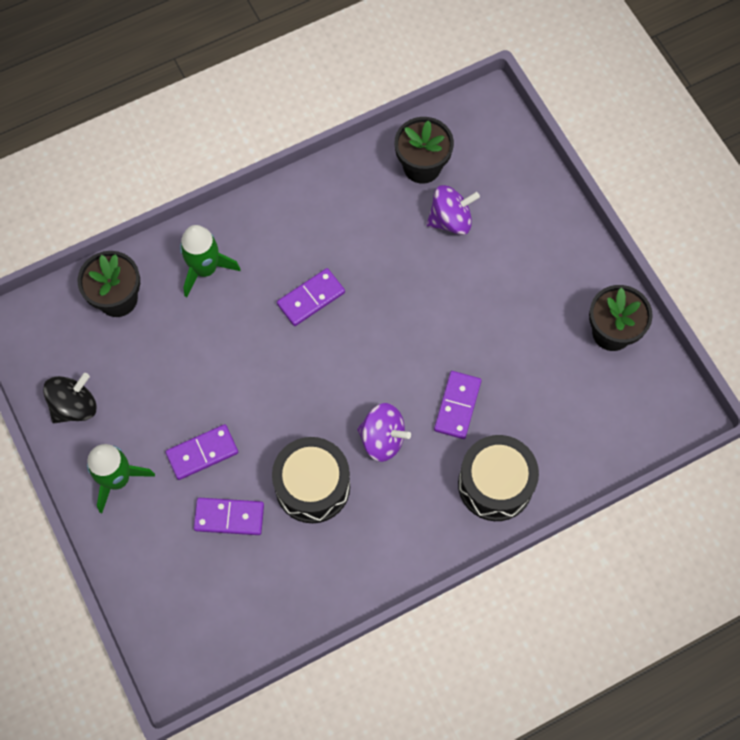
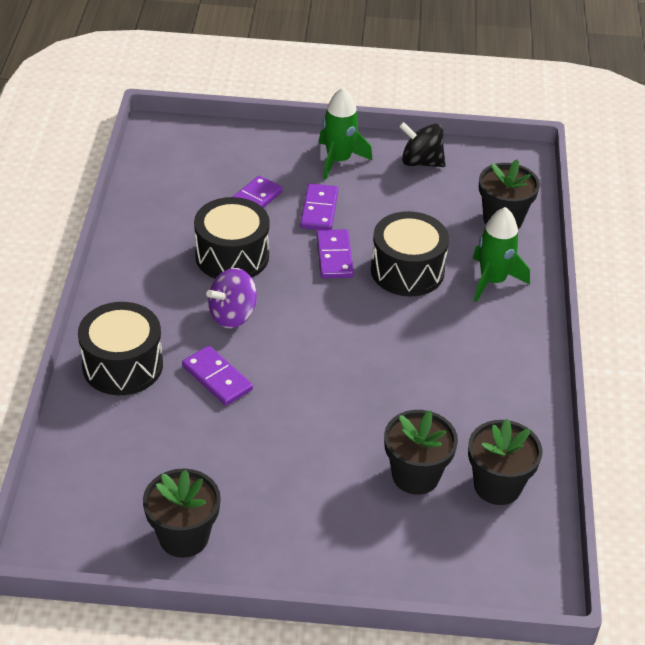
camera: 120 degrees right, 25 degrees down
black spinning top [43,373,96,423] -> black spinning top turned 120 degrees clockwise [399,122,446,167]
purple domino [277,268,345,326] -> purple domino moved to [316,229,354,278]
purple spinning top [427,185,480,235] -> black flower pot [384,410,458,495]
none -> black drum [371,211,449,297]

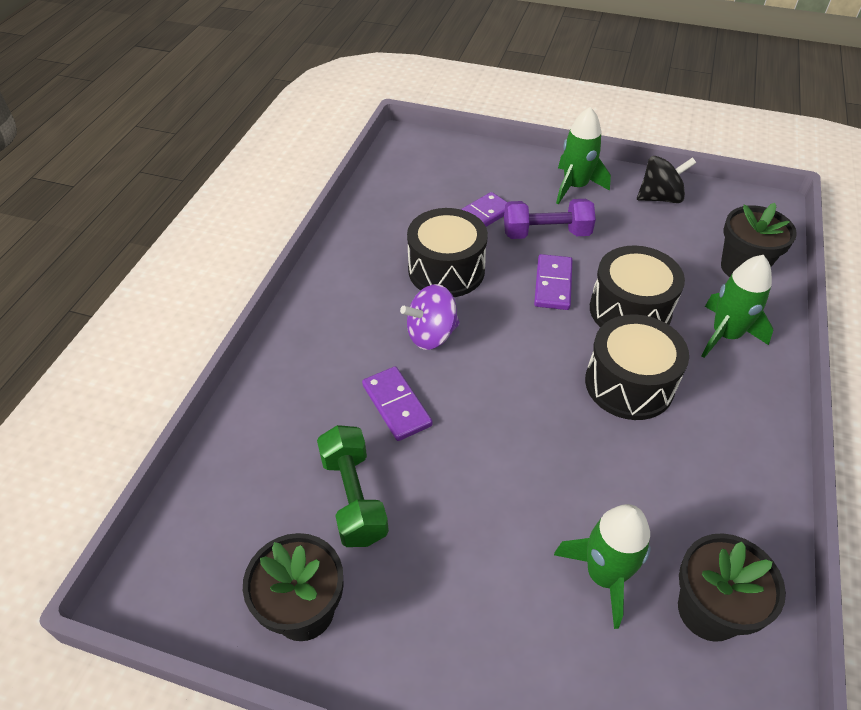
camera: 15 degrees right, 5 degrees up
black drum [78,302,163,395] -> black drum moved to [585,314,689,420]
purple domino [300,183,338,230] -> purple dumbbell [504,199,596,239]
black flower pot [384,410,458,495] -> green rocket [554,504,651,629]
black spinning top [399,122,446,167] -> black spinning top turned 135 degrees clockwise [637,156,696,203]
none -> green dumbbell [317,425,389,547]

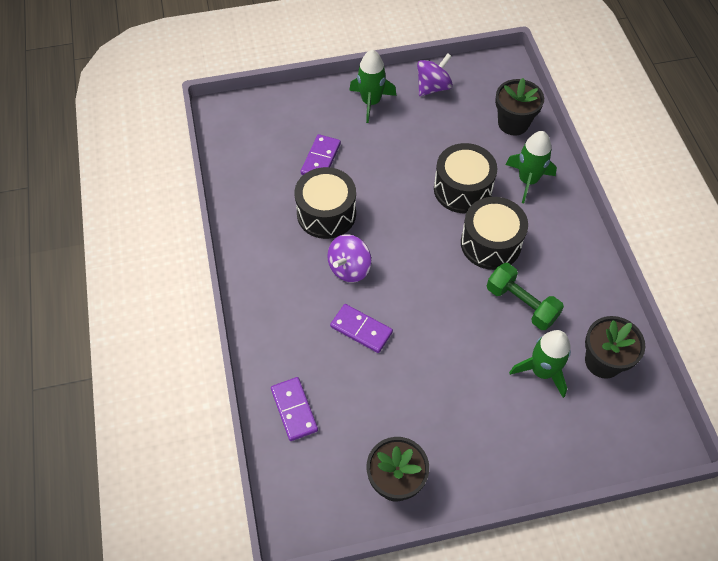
camera: 30 degrees left, 10 degrees up
green dumbbell [317,425,389,547] -> green dumbbell moved to [487,263,564,330]
purple dumbbell [504,199,596,239] -> none
purple domino [534,254,572,310] -> purple domino moved to [271,377,318,441]
black spinning top [637,156,696,203] -> purple spinning top [417,53,453,96]

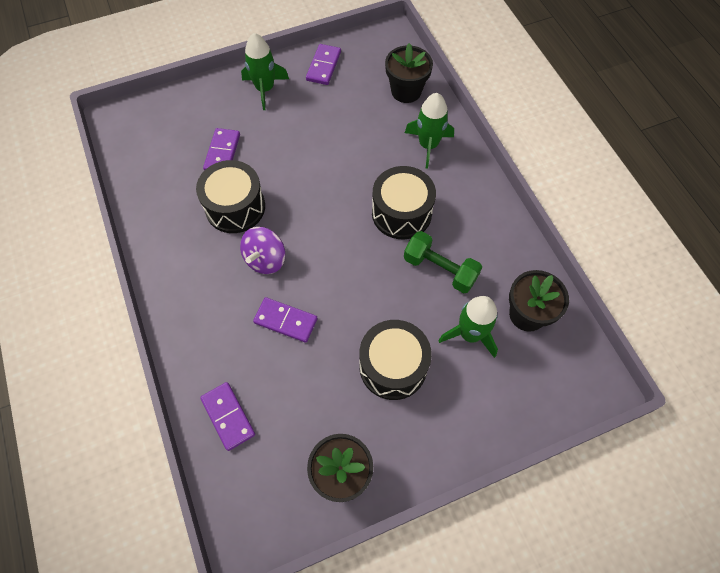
camera: 10 degrees left, 5 degrees up
purple spinning top [417,53,453,96] -> purple domino [306,44,341,85]
black drum [434,143,497,213] -> black drum moved to [359,320,432,400]

